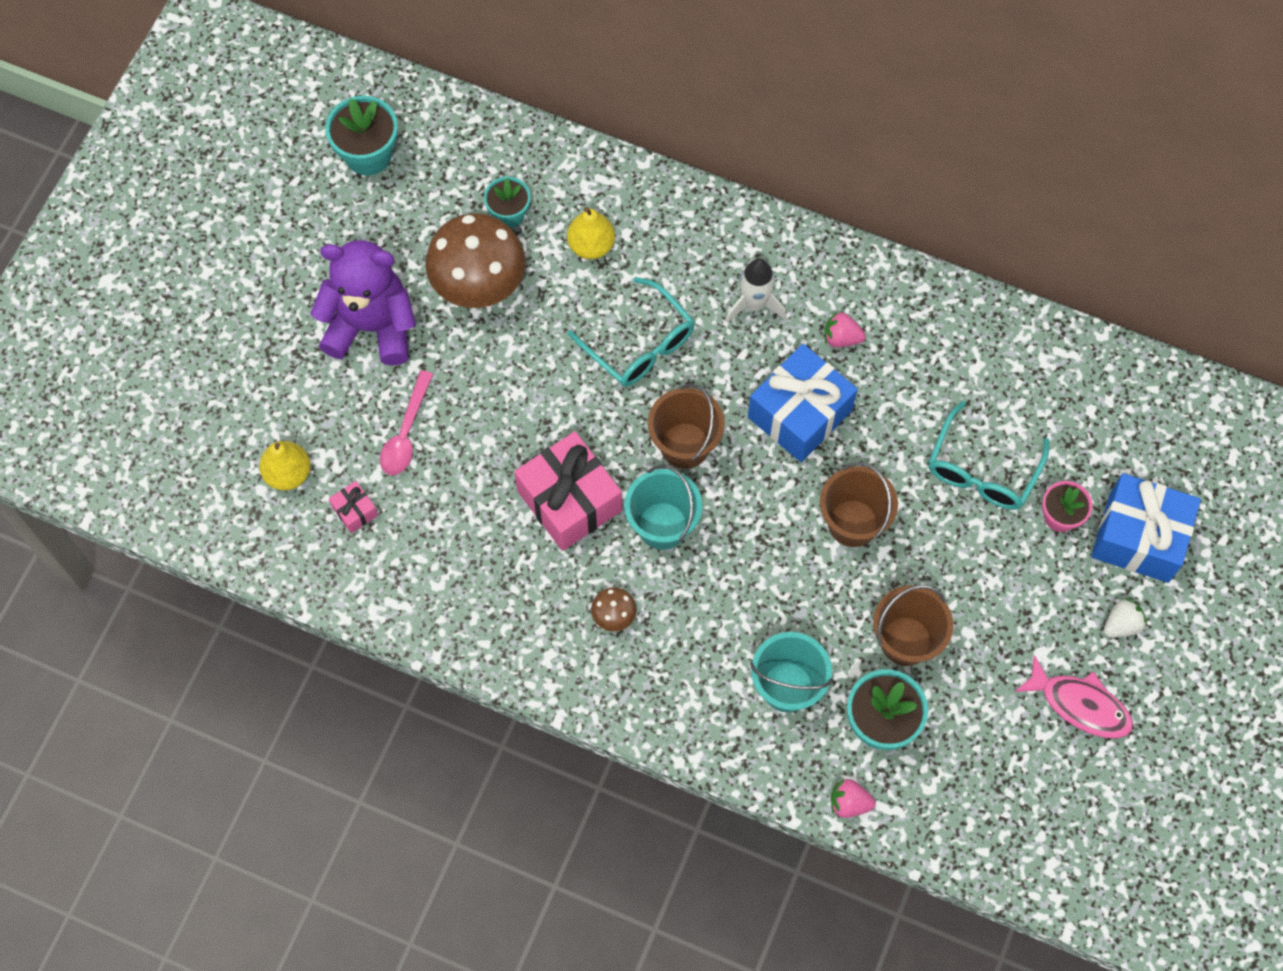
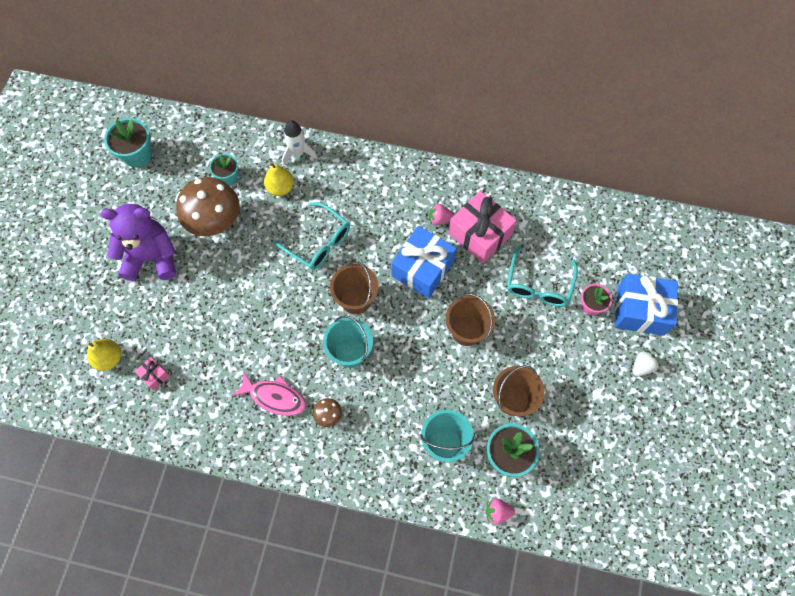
camera: 10 degrees left, 0 degrees up
pink spoon [380,370,433,475] -> none
pink gift [514,431,622,551] -> pink gift moved to [448,191,517,263]
white rocket [726,258,786,323] -> white rocket moved to [282,120,318,166]
pink fish [1015,655,1133,739] -> pink fish moved to [232,371,306,416]

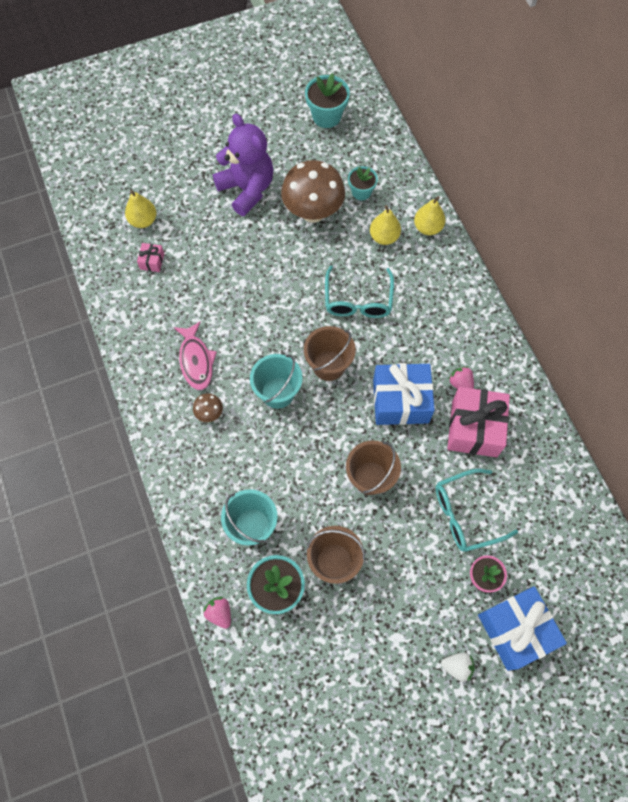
camera: 55 degrees right, 0 degrees up
white rocket [282,120,318,166] -> yellow pear [414,196,446,235]

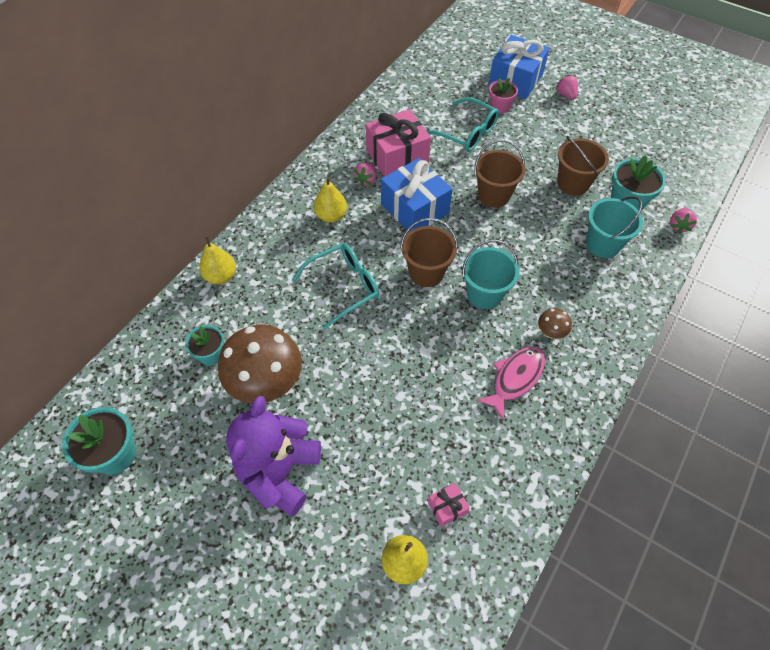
camera: 125 degrees left, 10 degrees down
yellow pear [370,205,401,245] -> yellow pear moved to [314,177,347,223]
white strawberry [441,653,474,682] -> pink strawberry [556,75,578,100]

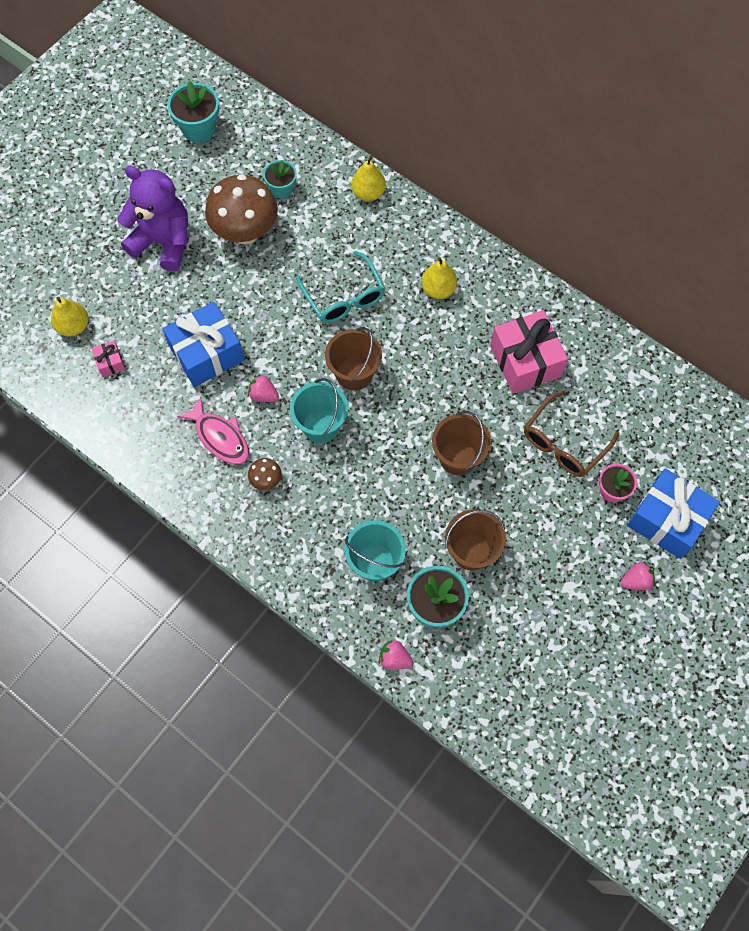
camera: 95 degrees right, 10 degrees up
pink strawberry [354,163,377,187] -> pink strawberry moved to [248,374,279,402]
blue gift [381,158,453,232] -> blue gift moved to [162,302,245,387]
turquoise glasses [427,98,499,152] -> brown glasses [524,391,619,477]

